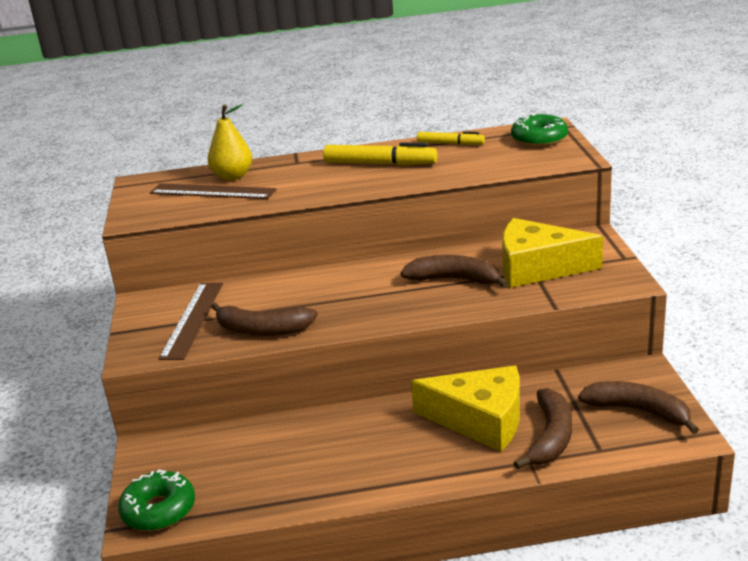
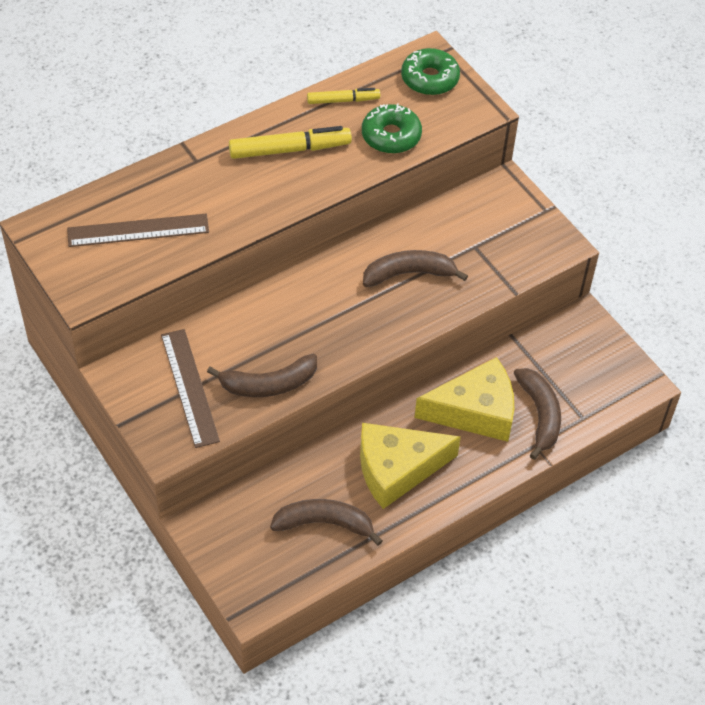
camera: 30 degrees left, 25 degrees up
green donut [118,469,195,531] -> green donut moved to [362,103,422,154]
yellow pear [208,104,252,180] -> none
yellow cheese [502,218,603,288] -> yellow cheese moved to [360,423,461,509]
brown banana [578,381,699,434] -> brown banana moved to [270,499,382,546]

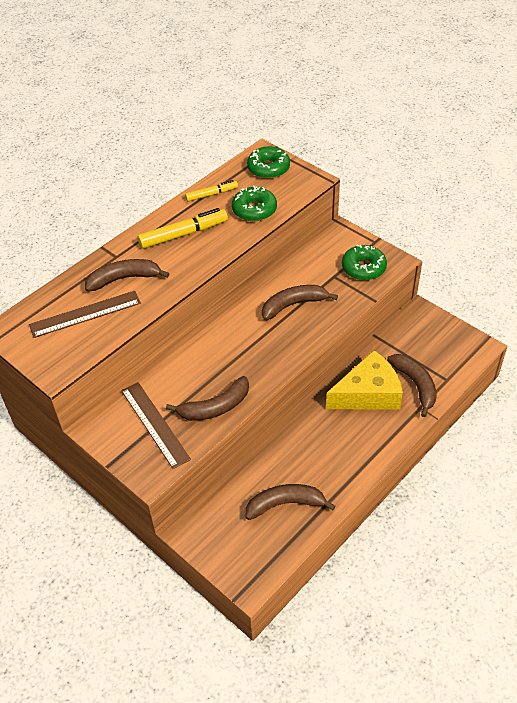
camera: 10 degrees left, 5 degrees down
yellow cheese [360,423,461,509] -> none
none -> brown banana [85,259,170,292]
none -> green donut [342,245,387,280]

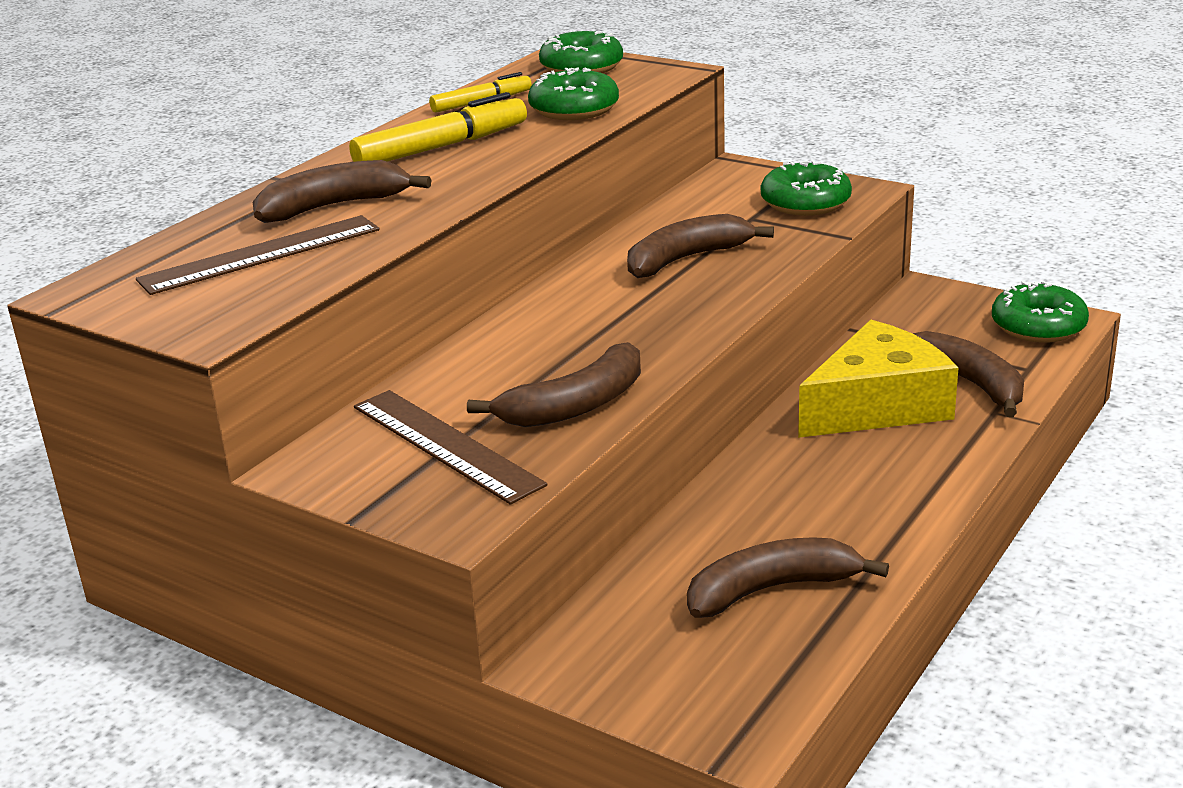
camera: 10 degrees left, 20 degrees down
none -> green donut [992,281,1089,343]

